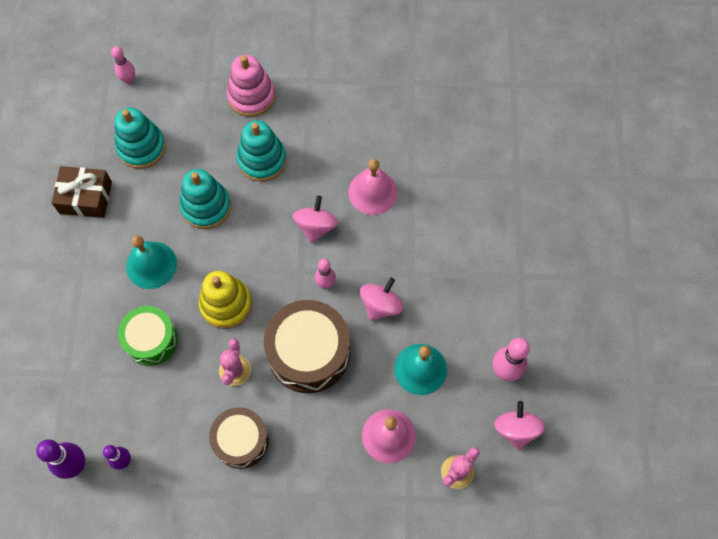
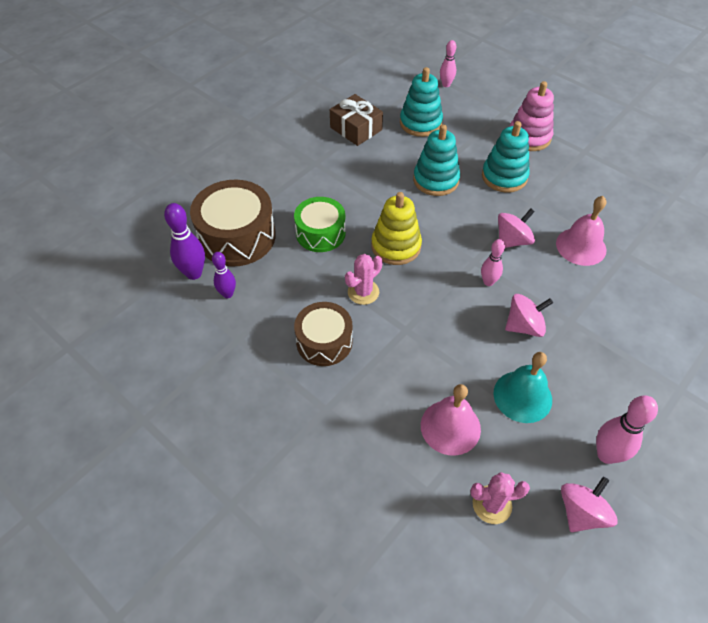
camera: 40 degrees right, 15 degrees down
turquoise bell [126,236,177,289] -> none
brown drum [264,300,350,393] -> brown drum moved to [190,180,276,267]

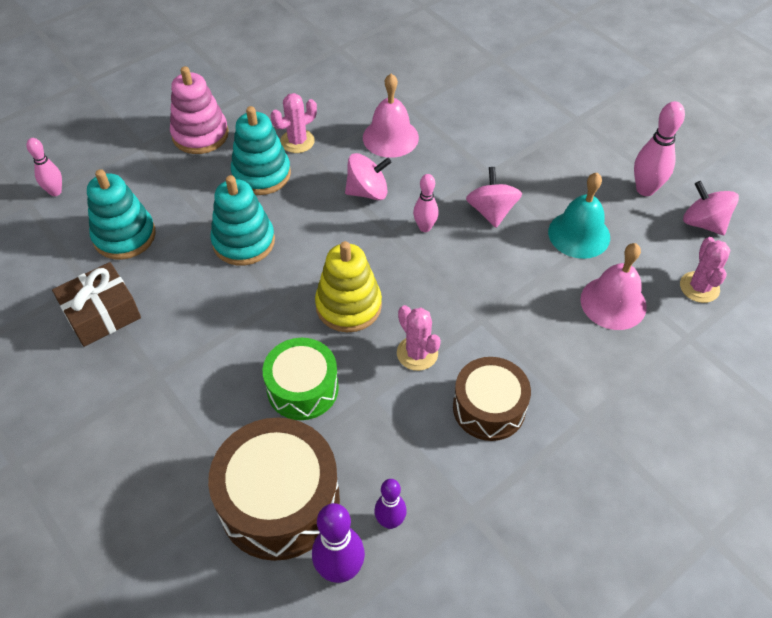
camera: 80 degrees left, 0 degrees up
pink spinning top [498,208,535,248] -> pink spinning top turned 105 degrees clockwise [345,153,392,200]
none -> pink cactus [271,93,317,153]

